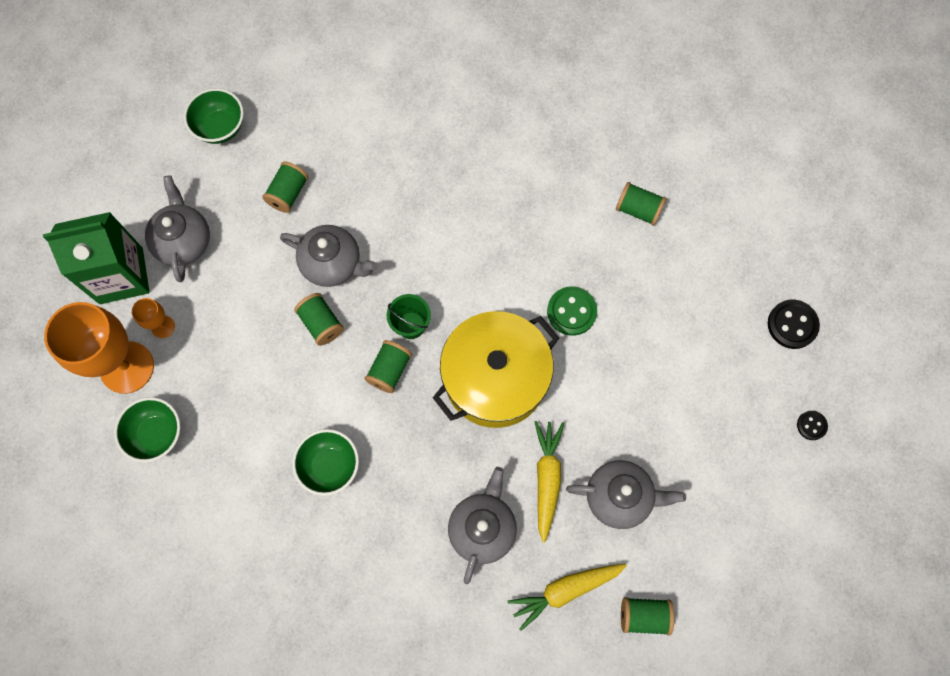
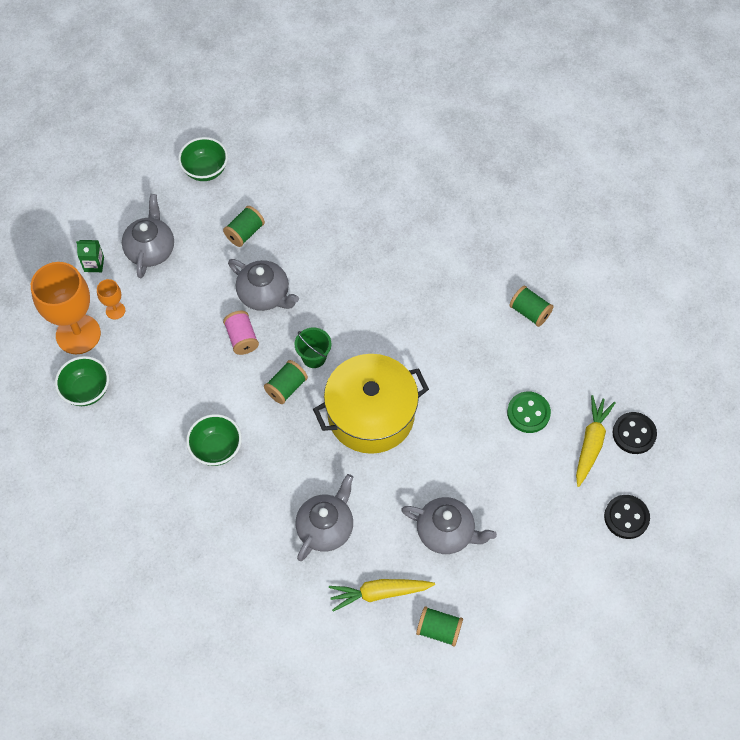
camera: 15 degrees right, 10 degrees down
green carton [43,212,149,304] -> green carton [76,240,104,272], size x0.43
green spool [294,293,344,346] -> pink spool [223,311,259,355]
yellow carrot [535,421,564,543] -> yellow carrot moved to [576,395,616,487]
green button [547,287,597,336] -> green button moved to [507,391,551,433]
black button [797,411,828,440] -> black button [604,495,650,539], size x1.74

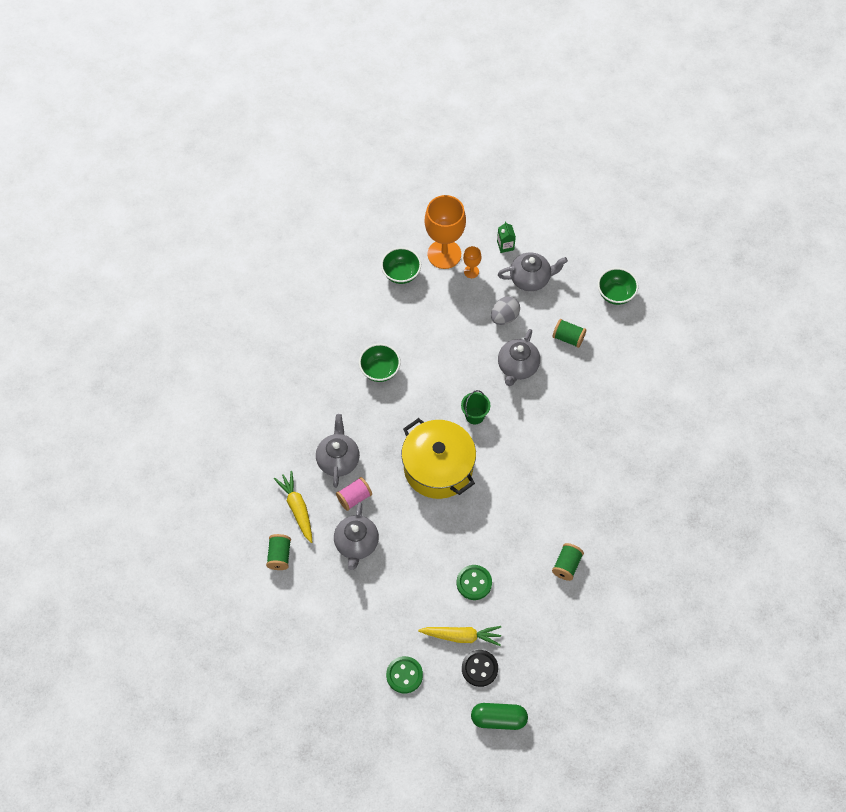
camera: 75 degrees right, 0 degrees up
pink spool [223,311,259,355] -> pink spool moved to [336,477,372,511]
green spool [264,360,308,404] -> none
grey teapot [296,474,353,561] -> grey teapot turned 105 degrees counterclockwise [316,414,360,488]
black button [604,495,650,539] -> green button [386,656,423,693]
none -> green capsule [471,703,528,730]
none -> grey egg [491,296,520,325]

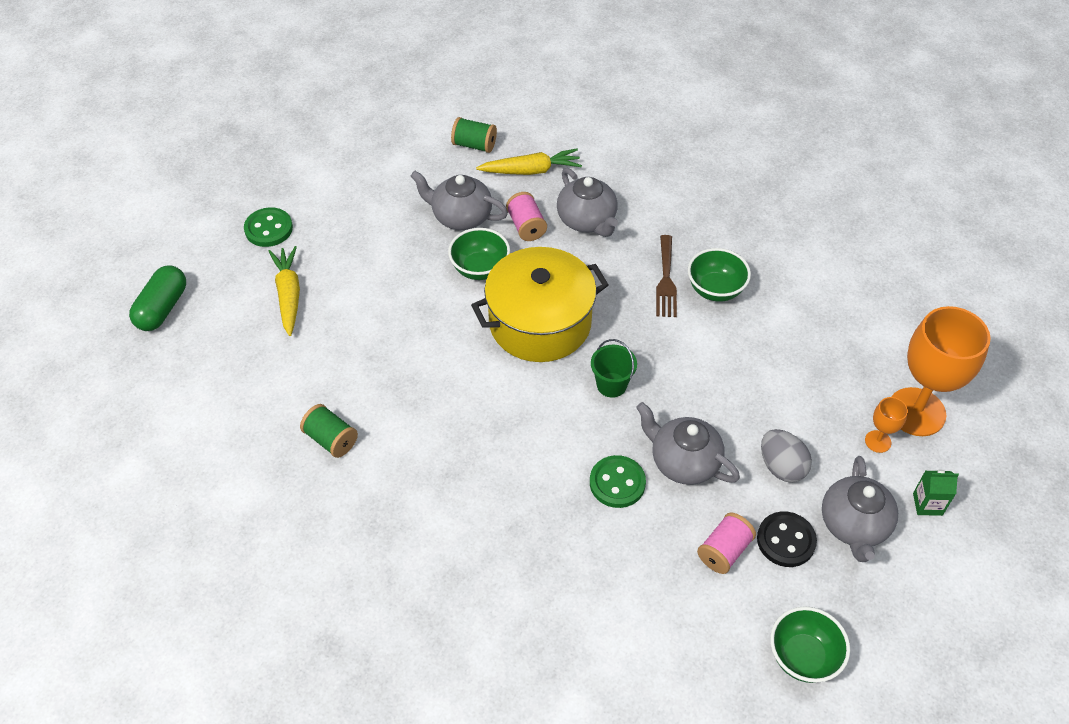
camera: 105 degrees right, 10 degrees down
grey teapot [316,414,360,488] -> grey teapot turned 45 degrees clockwise [557,168,618,237]
green bowl [381,247,421,284] -> green bowl moved to [448,228,510,280]
yellow carrot [418,626,501,646] -> yellow carrot turned 150 degrees clockwise [268,246,300,336]
green button [457,565,492,600] -> green button moved to [590,455,646,508]
black button [462,650,498,687] -> black button moved to [757,511,817,567]
green spool [552,319,586,348] -> pink spool [697,512,756,574]
none -> brown fork [656,235,677,317]

